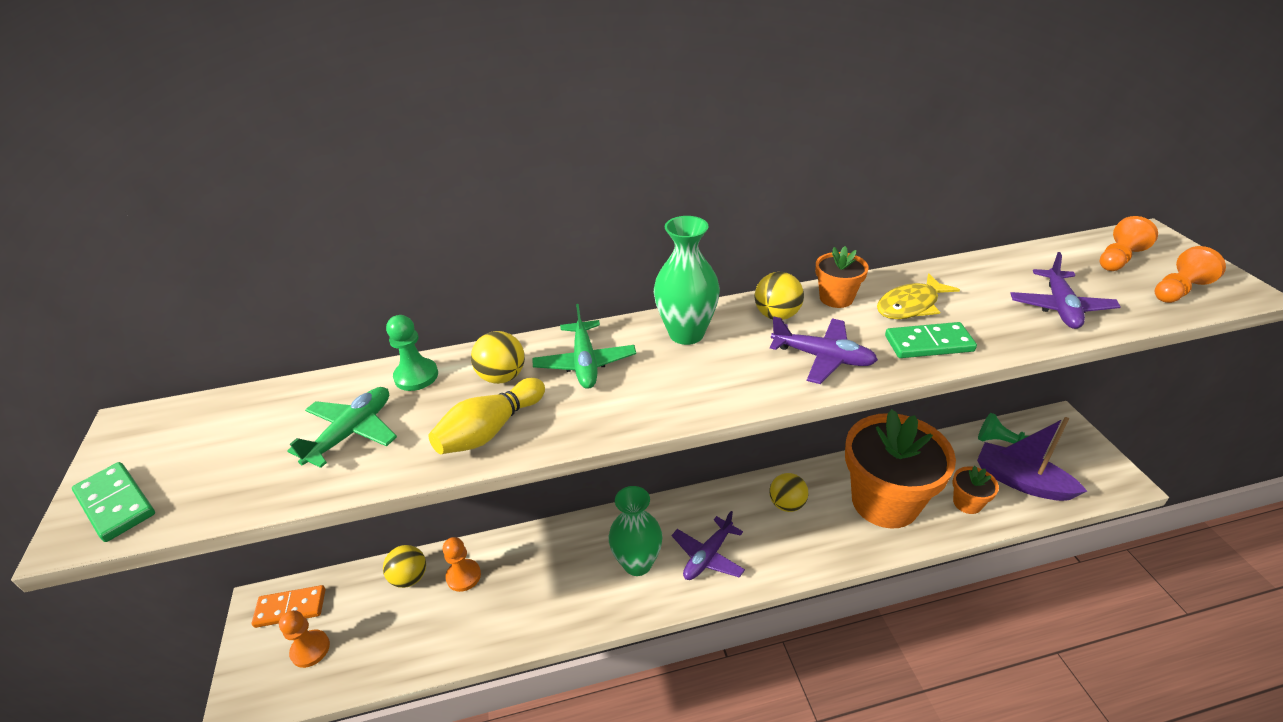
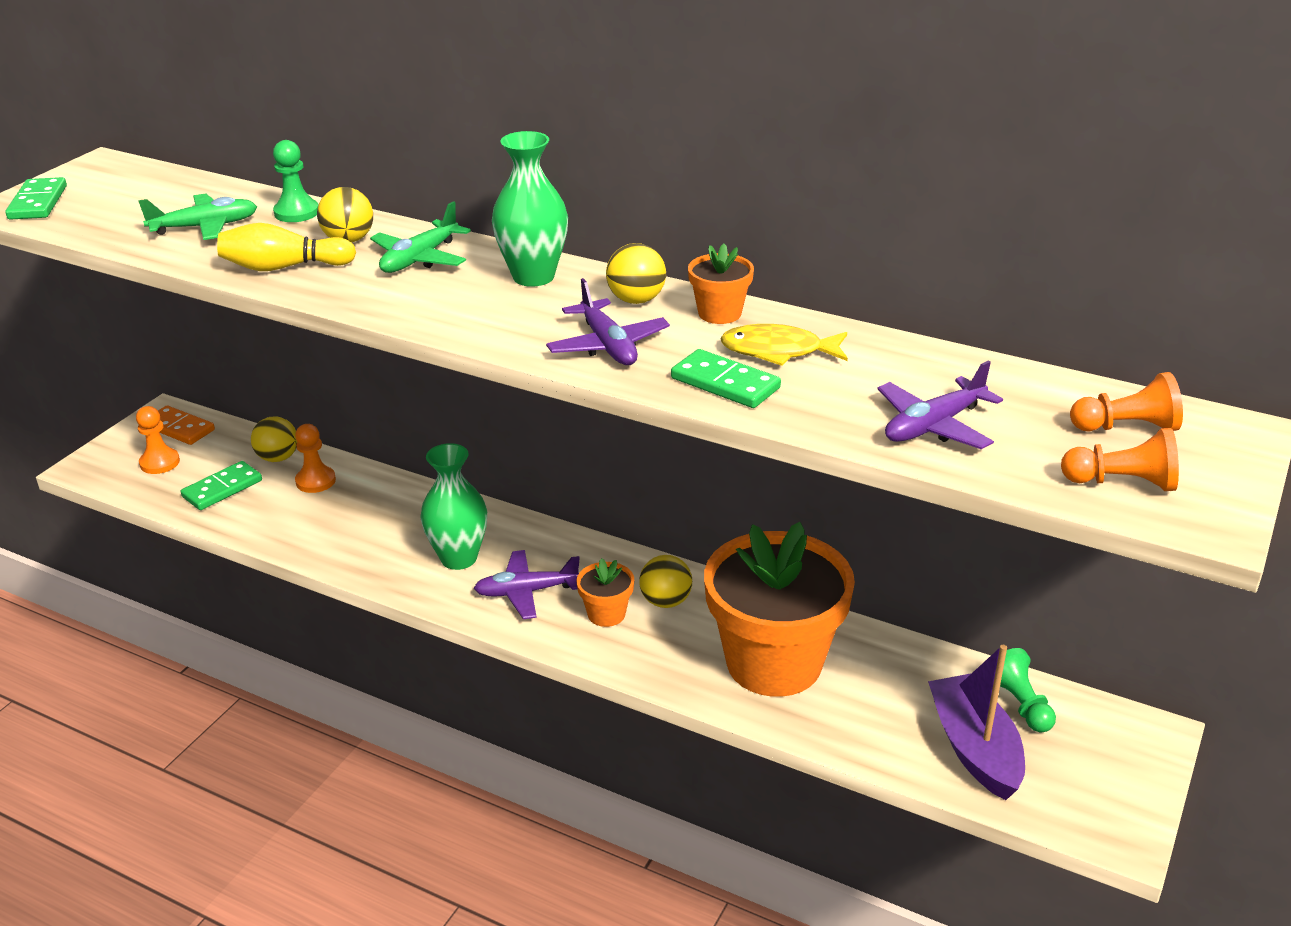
camera: 40 degrees right, 5 degrees down
orange flower pot [953,466,999,514] -> orange flower pot moved to [577,558,634,627]
none -> green domino [181,461,262,510]

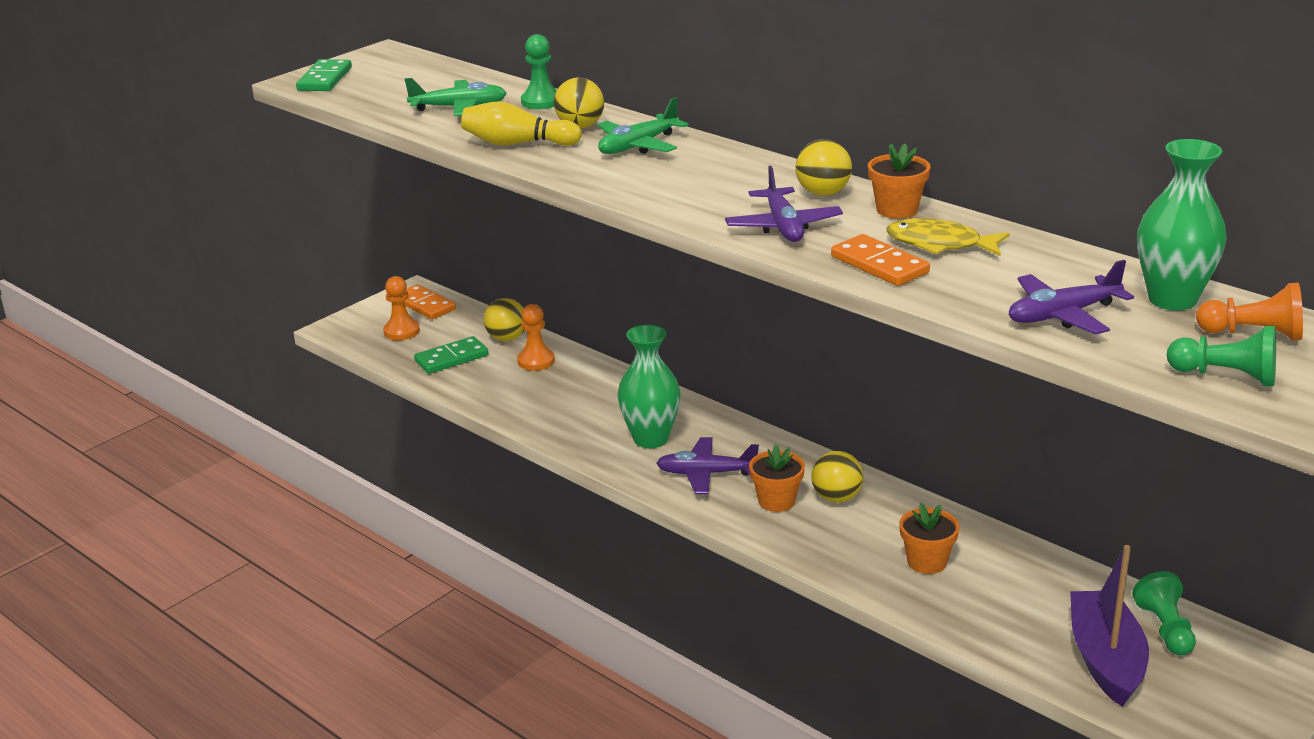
camera: 15 degrees right, 5 degrees down
green vase [492,131,568,287] -> green vase moved to [1137,139,1227,310]
green domino [671,349,781,408] -> orange domino [831,234,930,286]
orange flower pot [704,522,855,697] -> orange flower pot [899,503,960,574], size x0.42
orange pawn [1061,428,1179,491] -> green pawn [1167,326,1276,386]

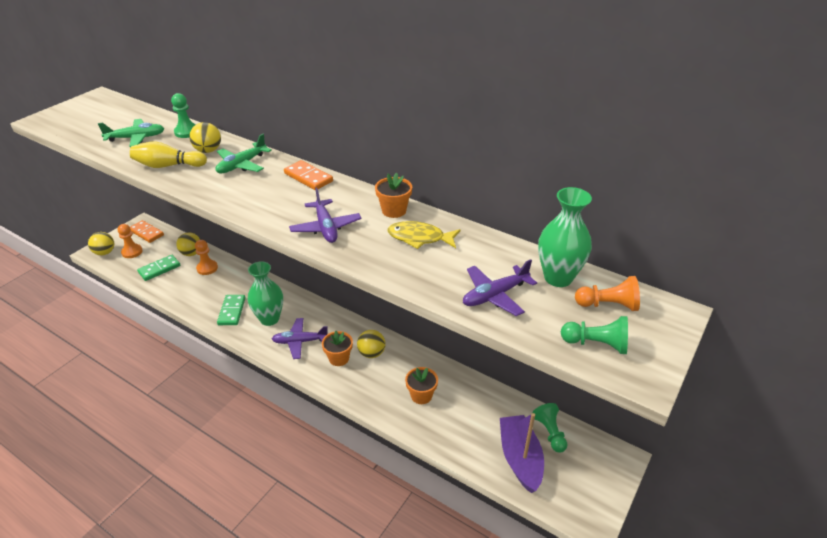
camera: 10 degrees left, 10 degrees up
green domino [296,59,352,91] -> green domino moved to [217,295,246,325]
yellow ball [796,139,852,196] -> yellow ball moved to [88,232,114,256]
orange domino [831,234,930,286] -> orange domino moved to [284,160,333,190]

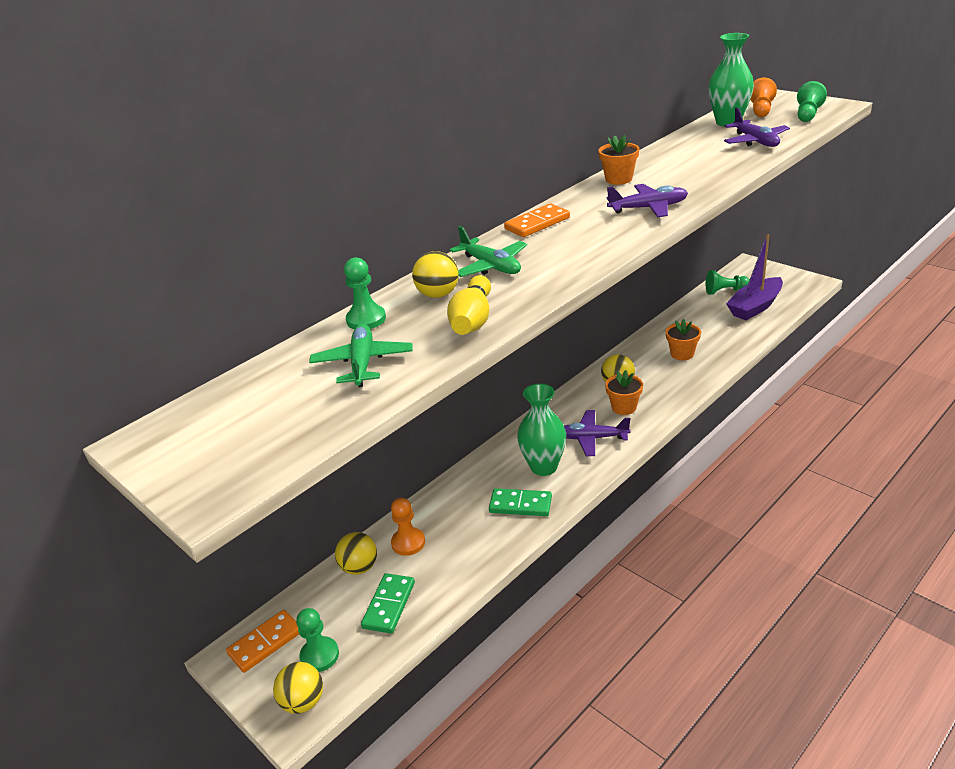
camera: 75 degrees left, 5 degrees down
orange pawn [118,224,143,258] -> green pawn [296,608,339,672]
green domino [137,255,180,281] -> green domino turned 45 degrees clockwise [361,573,415,634]
purple plane [272,318,328,359] -> purple plane turned 90 degrees clockwise [564,410,630,456]
yellow fish [388,221,460,249] -> none
purple boat [500,413,544,493] -> purple boat turned 45 degrees counterclockwise [726,234,783,320]

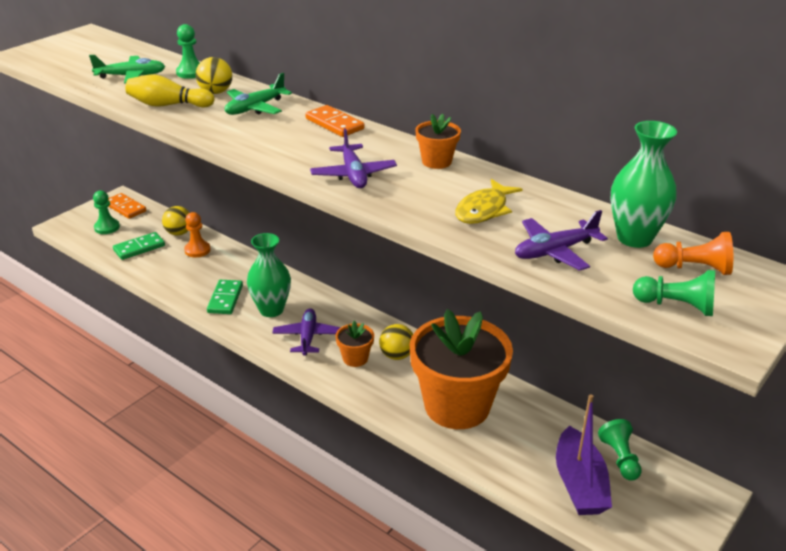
camera: 80 degrees right, 0 degrees up
yellow ball [273,662,323,714] -> none
green domino [361,573,415,634] -> green domino turned 45 degrees counterclockwise [113,232,165,260]
orange flower pot [666,319,701,360] -> orange flower pot [410,309,513,429], size x2.41
purple boat [726,234,783,320] -> purple boat turned 135 degrees counterclockwise [556,394,612,515]
none -> yellow fish [455,179,522,224]

